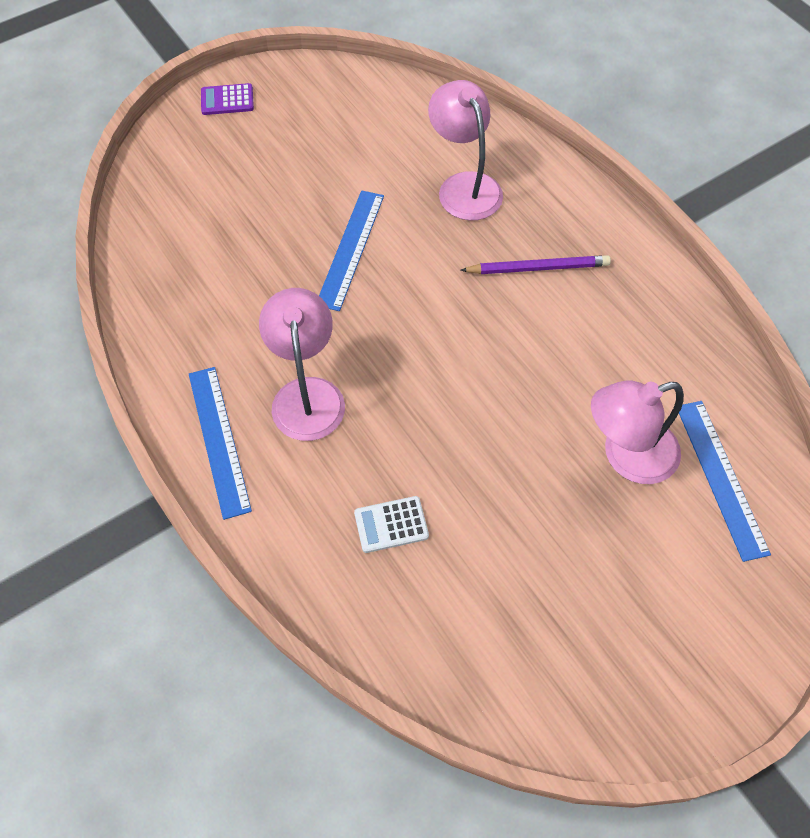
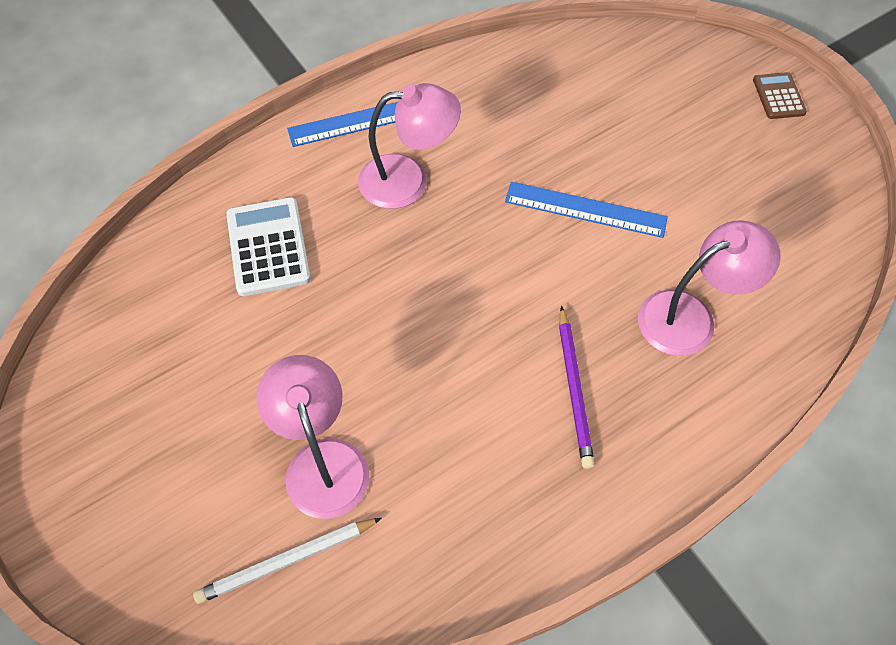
camera: 90 degrees right, 0 degrees up
purple calculator [201,83,254,115] -> brown calculator [753,72,807,119]
white calculator [354,496,429,553] -> white calculator [226,197,311,296], size x1.67
blue ruler [679,401,771,562] -> white pencil [193,518,382,604]

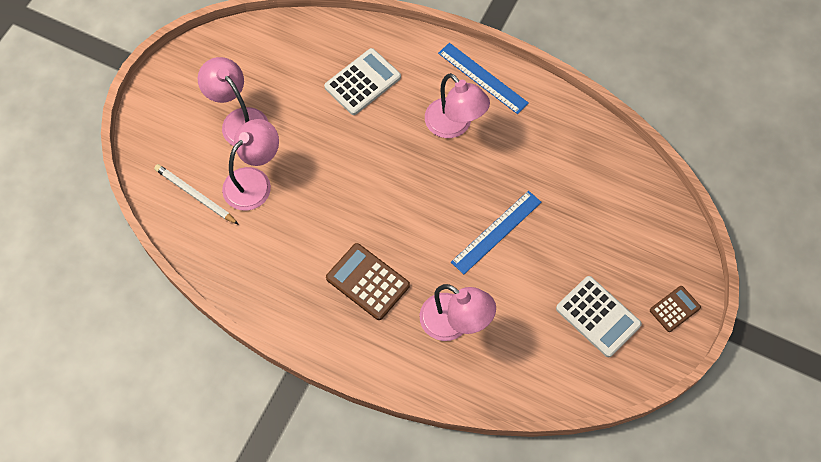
camera: 60 degrees right, 5 degrees up
blue ruler [505,182,668,238] -> blue ruler turned 60 degrees clockwise [451,191,542,274]
purple pencil [559,306,595,469] -> brown calculator [326,243,410,320]
none -> pink lamp [198,57,268,146]
none -> white calculator [556,276,642,357]

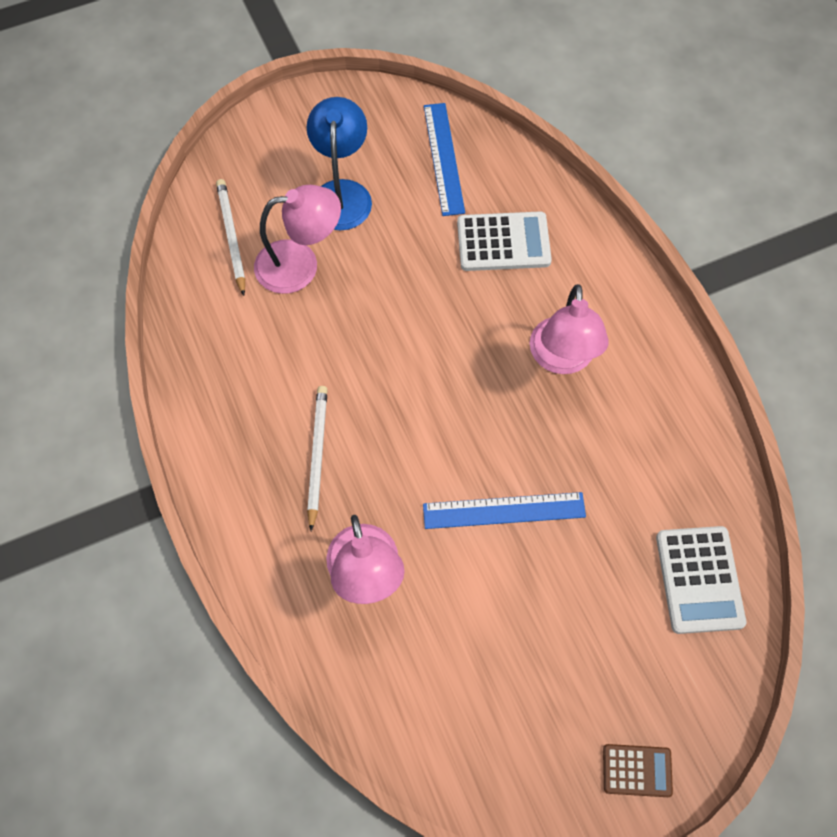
camera: 40 degrees right, 0 degrees up
pink lamp [198,57,268,146] -> blue lamp [307,97,372,230]
brown calculator [326,243,410,320] -> white pencil [307,386,328,531]
blue ruler [438,43,529,114] -> blue ruler moved to [424,103,465,216]
white calculator [556,276,642,357] -> white calculator moved to [656,526,746,634]

